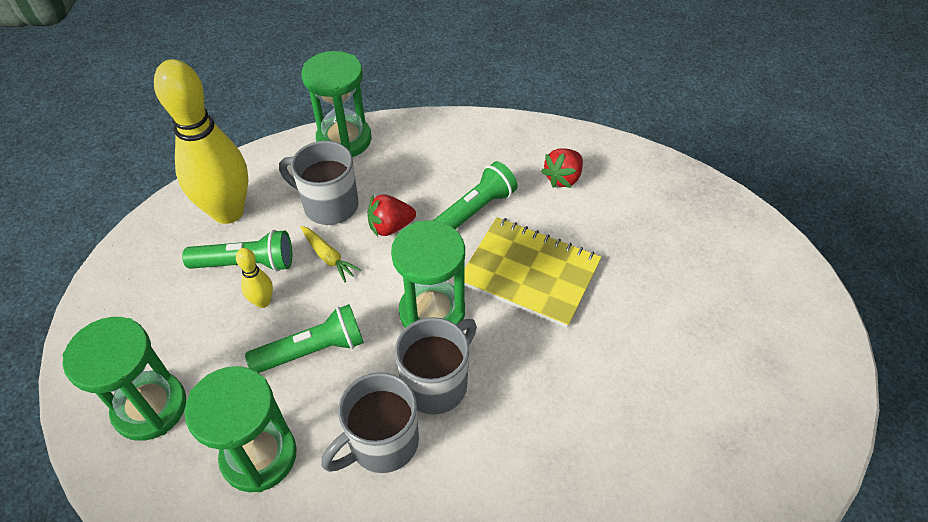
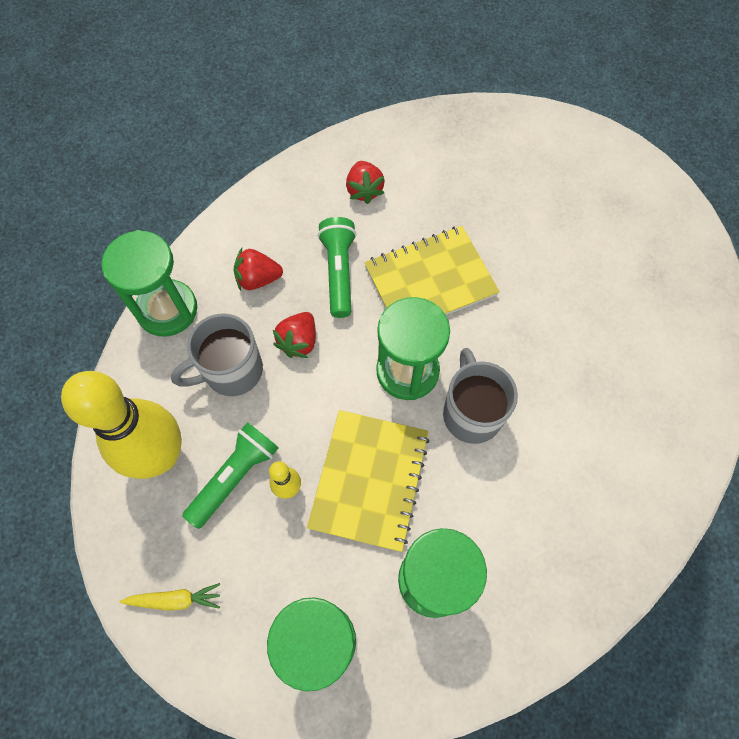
camera: 50 degrees left, 15 degrees up
green flashlight [245,304,364,373] -> yellow notebook [307,410,430,552]
yellow carrot [300,226,361,282] -> yellow carrot moved to [120,583,220,611]
grey mug [321,372,419,473] -> none
none -> red strawberry [234,248,283,291]

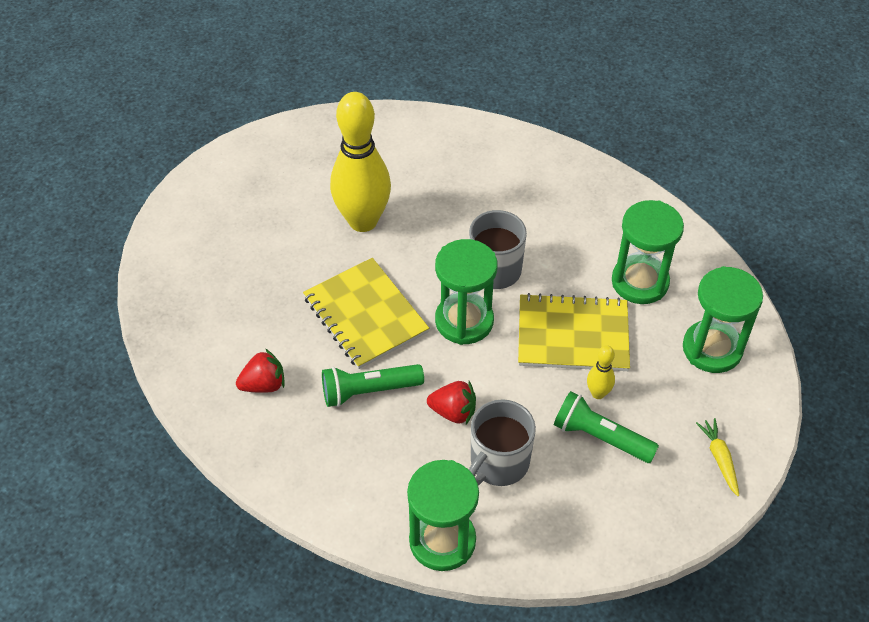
camera: 100 degrees left, 15 degrees down
yellow bowling pin [61,371,182,479] -> yellow bowling pin moved to [330,92,391,232]
grey mug [171,313,263,396] -> grey mug turned 75 degrees clockwise [469,399,536,486]
red strawberry [234,248,283,291] -> none

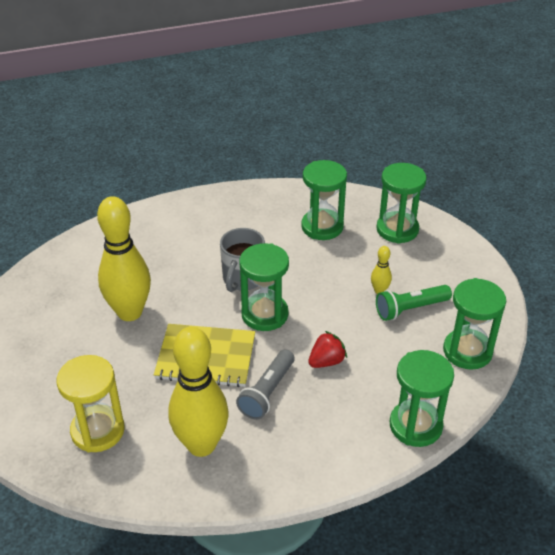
camera: 50 degrees left, 10 degrees down
red strawberry [236,349,285,393] -> yellow bowling pin [168,327,229,457]
green flashlight [322,364,424,407] -> grey flashlight [236,349,295,420]
grey mug [469,399,536,486] -> none
yellow notebook [518,293,630,371] -> none
yellow carrot [696,418,739,496] -> none
none -> yellow hourglass [56,355,125,452]
none -> green hourglass [443,278,506,370]

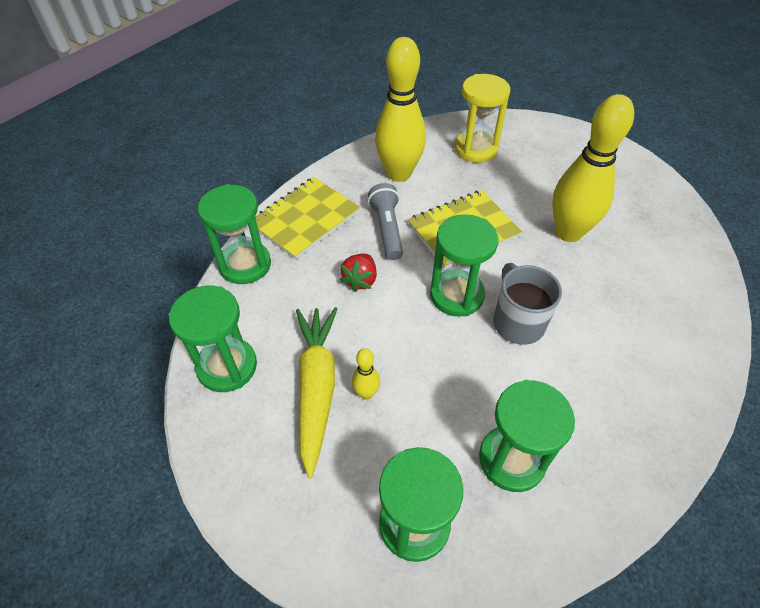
camera: 145 degrees right, 10 degrees up
green flashlight [376,285,452,321] -> yellow carrot [296,307,337,478]
none -> yellow notebook [255,177,360,259]

